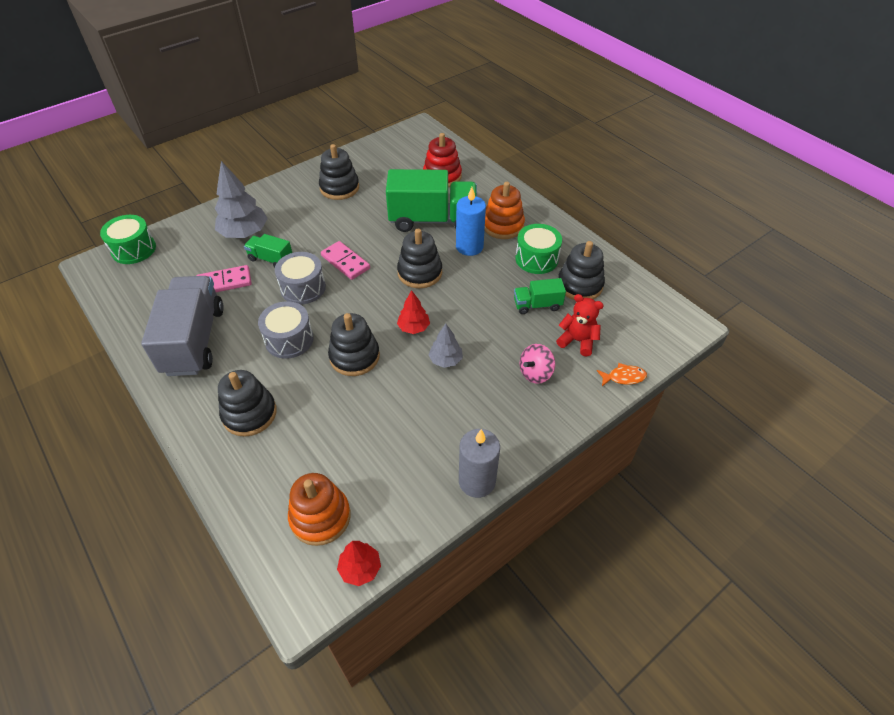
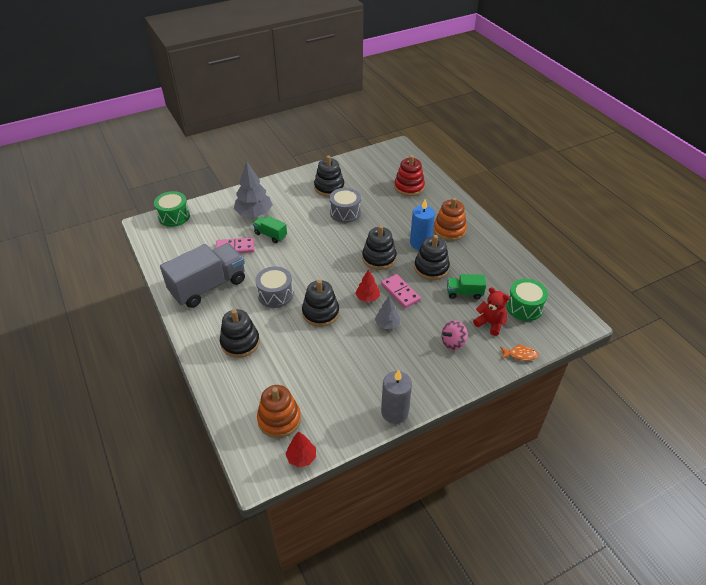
camera: 10 degrees right, 5 degrees down
grey truck [141,276,224,376] -> grey truck turned 45 degrees clockwise [160,243,245,308]
grey drum [275,252,326,304] -> grey drum moved to [330,188,361,223]
pink domino [321,241,370,280] -> pink domino moved to [381,274,421,308]
green truck [386,169,477,232] -> none
green drum [515,224,562,274] -> green drum moved to [506,279,548,321]
black stacking toy [558,241,605,300] -> black stacking toy moved to [414,235,450,280]

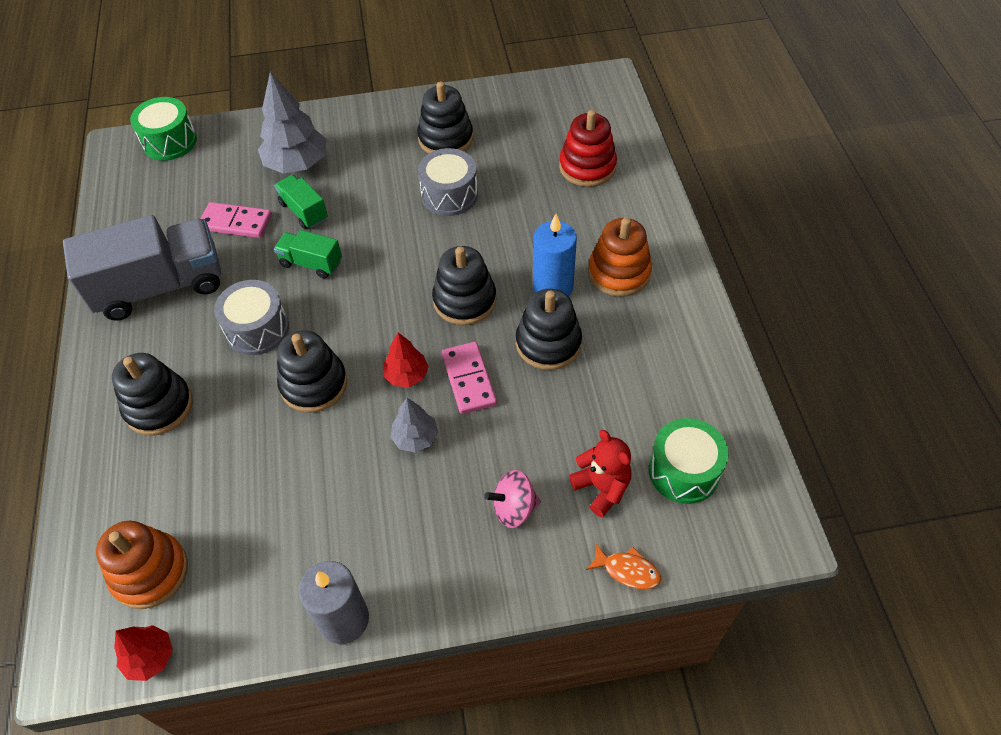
camera: 20 degrees right, 10 degrees up
green truck [447,274,486,299] -> green truck moved to [274,230,342,279]

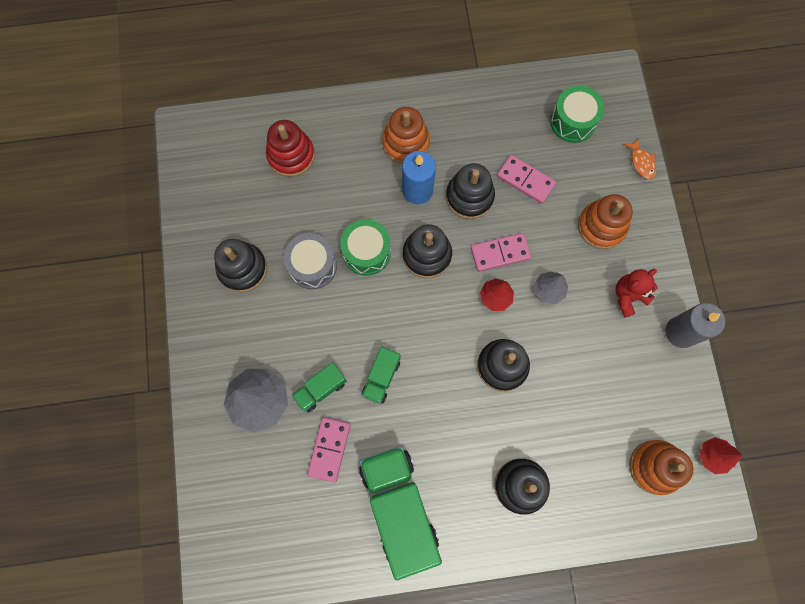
camera: 90 degrees left, 20 degrees up
grey truck [63,215,221,321] -> green truck [359,446,442,580]
green drum [130,97,197,161] -> green drum moved to [340,219,391,276]
grey drum [214,280,289,355] -> none
pink spinning top [484,470,541,528] -> orange stacking toy [578,194,633,249]
red teddy bear [569,430,631,517] -> red teddy bear moved to [615,269,657,318]
orange fish [586,543,661,589] -> orange fish turned 135 degrees clockwise [624,138,656,179]
none -> pink domino [497,155,556,204]

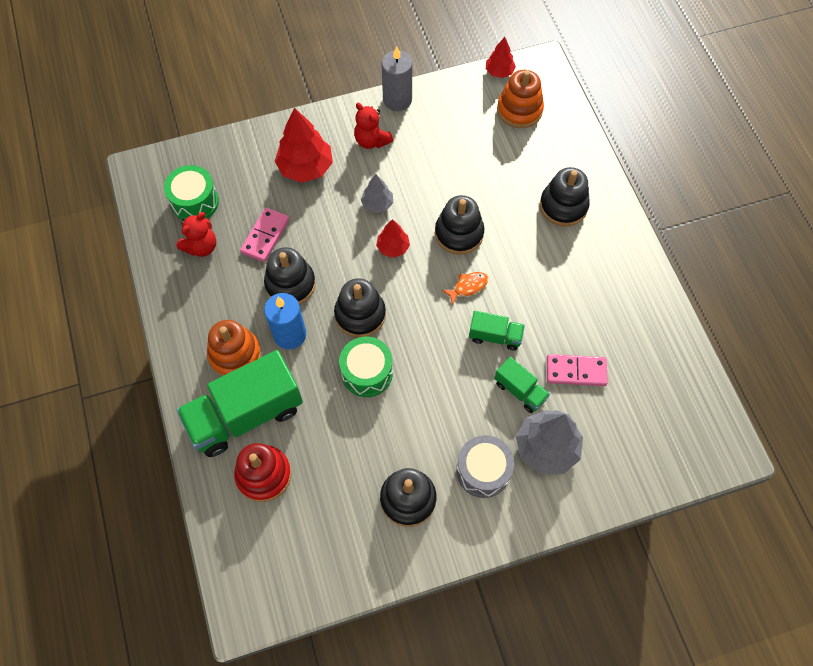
camera: 100 degrees left, 10 degrees down
grey drum [284,233,337,289] -> grey drum moved to [456,435,514,498]
green truck [359,446,442,580] -> green truck moved to [176,350,303,457]
pink domino [471,233,531,272] -> none
orange stacking toy [578,194,633,249] -> red tree [275,108,333,183]
orange fish [624,138,656,179] -> orange fish moved to [442,272,488,306]
none -> red teddy bear [176,212,216,257]

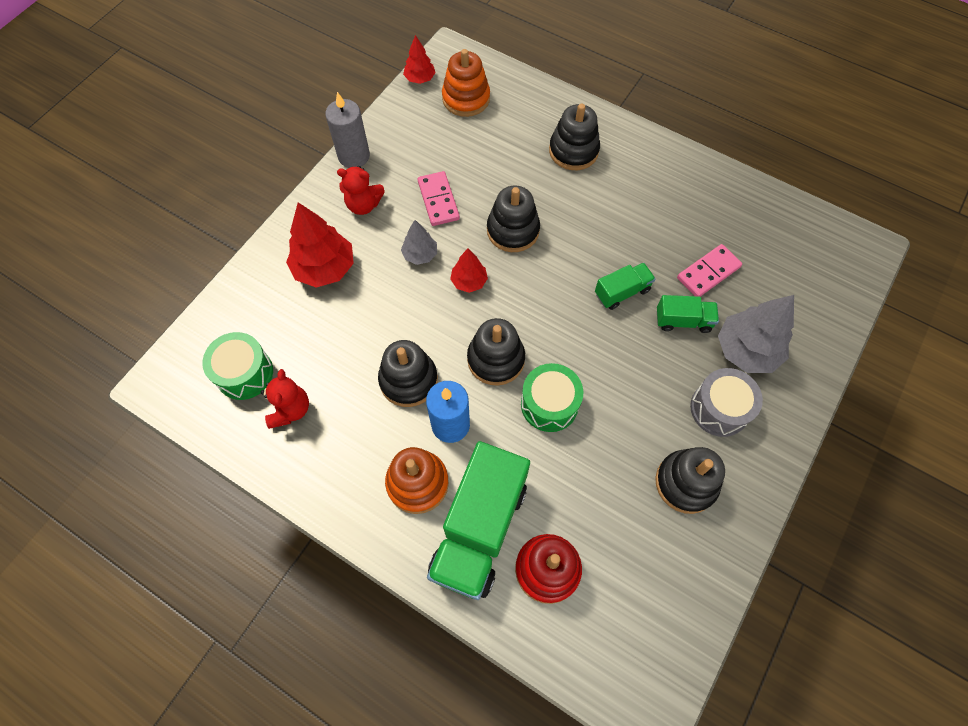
camera: 40 degrees left, 0 degrees up
pink domino [240,208,289,262] -> pink domino moved to [418,171,460,226]
orange fish [442,272,488,306] -> none

